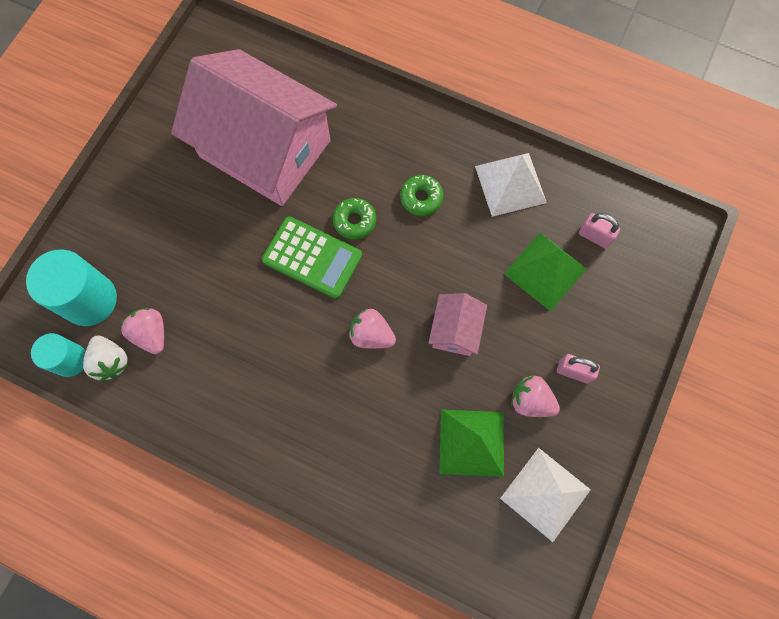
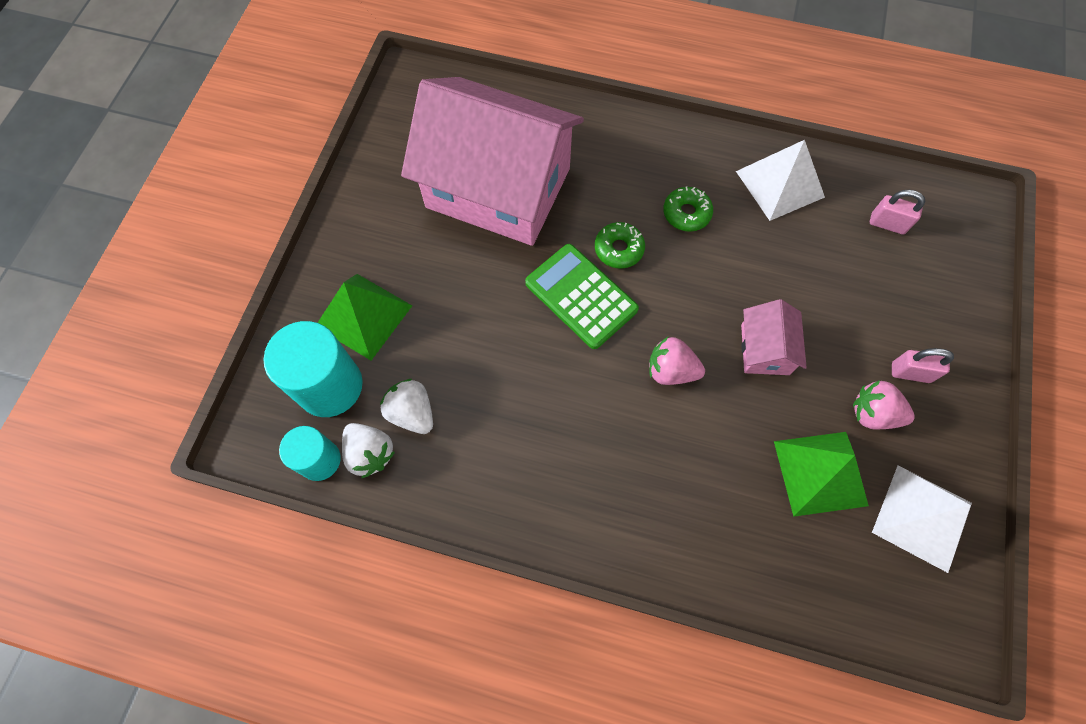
camera: 10 degrees left, 5 degrees down
pink strawberry [121,308,164,354] -> white strawberry [380,379,433,434]
green calculator [262,216,362,299] -> green calculator turned 150 degrees counterclockwise [525,244,639,349]
green pyramid [504,233,586,312] -> green pyramid moved to [318,274,412,361]

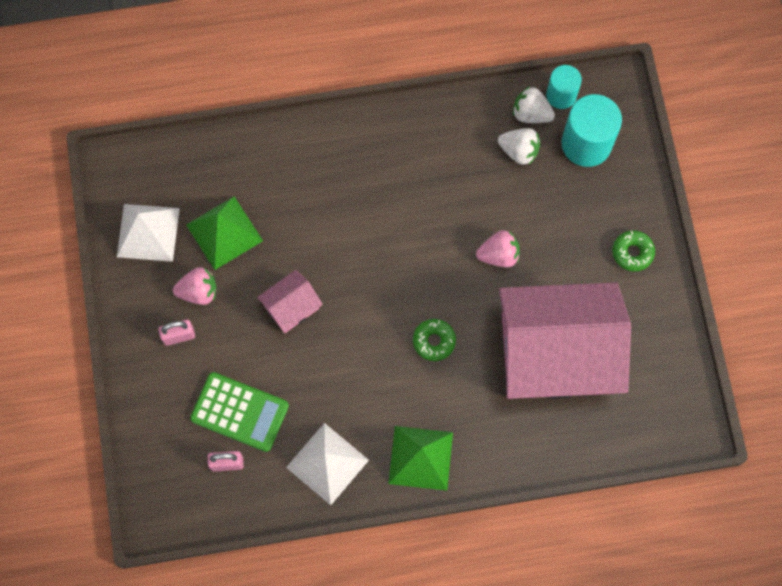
camera: 155 degrees right, 5 degrees up
green pyramid [318,274,412,361] -> green pyramid moved to [388,426,453,491]
green calculator [525,244,639,349] -> green calculator moved to [190,372,289,452]
pink strawberry [649,337,705,385] -> pink strawberry moved to [476,230,520,268]
green donut [663,187,713,232] -> green donut moved to [612,230,655,272]
pink house [741,299,807,375] -> pink house turned 75 degrees clockwise [257,270,323,333]

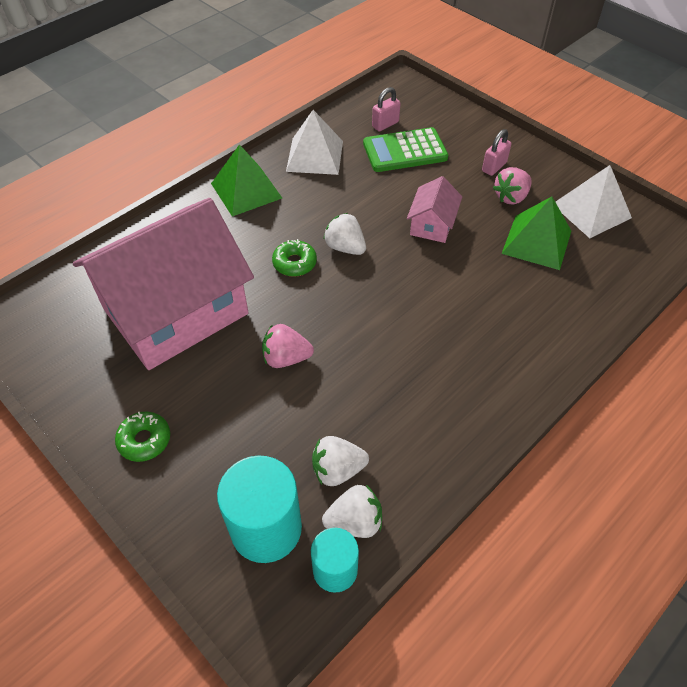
camera: 145 degrees right, 20 degrees down
pink strawberry [476,230,520,268] -> pink strawberry turned 45 degrees clockwise [262,324,314,368]
none -> white strawberry [323,213,366,255]

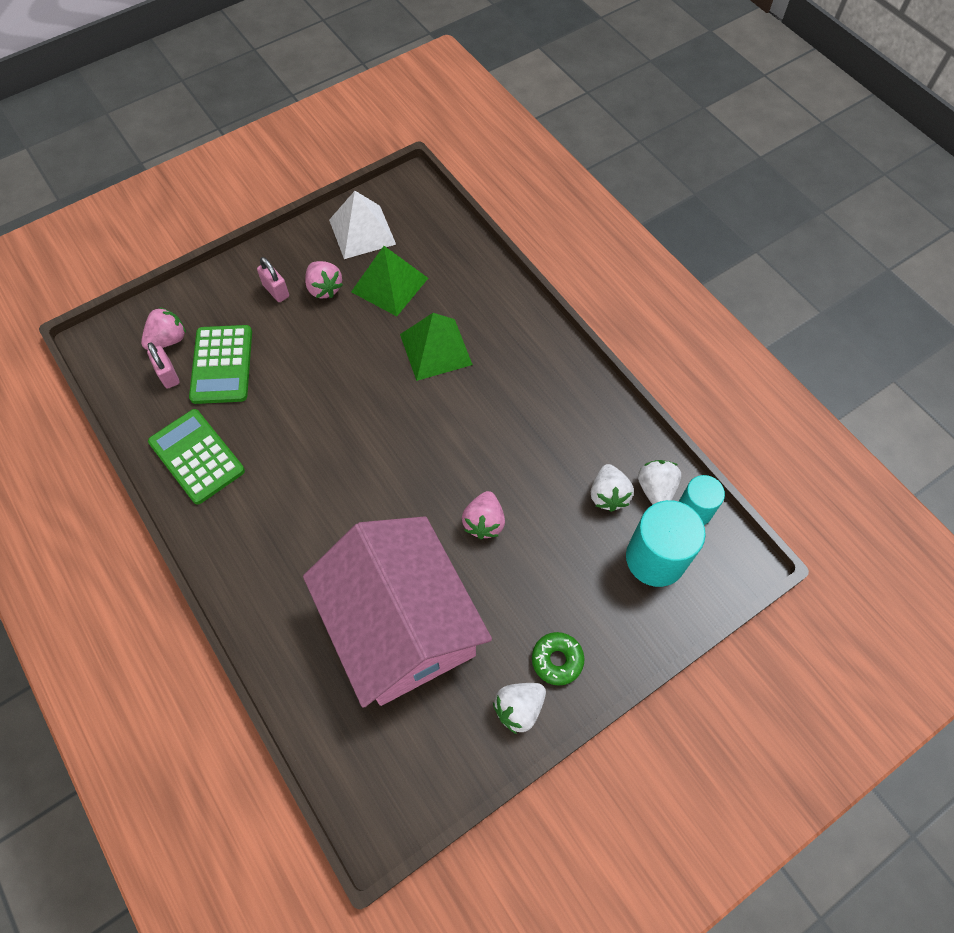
camera: 80 degrees left, 10 degrees up
green pyramid [211,144,282,217] -> green pyramid moved to [400,313,473,381]
green donut [272,239,317,277] -> none
white pyramid [286,110,343,175] -> green calculator [148,409,245,505]
white strawberry [323,213,366,255] -> white strawberry moved to [493,683,546,734]
pink house [407,176,462,243] -> none
none -> pink strawberry [141,307,186,350]

